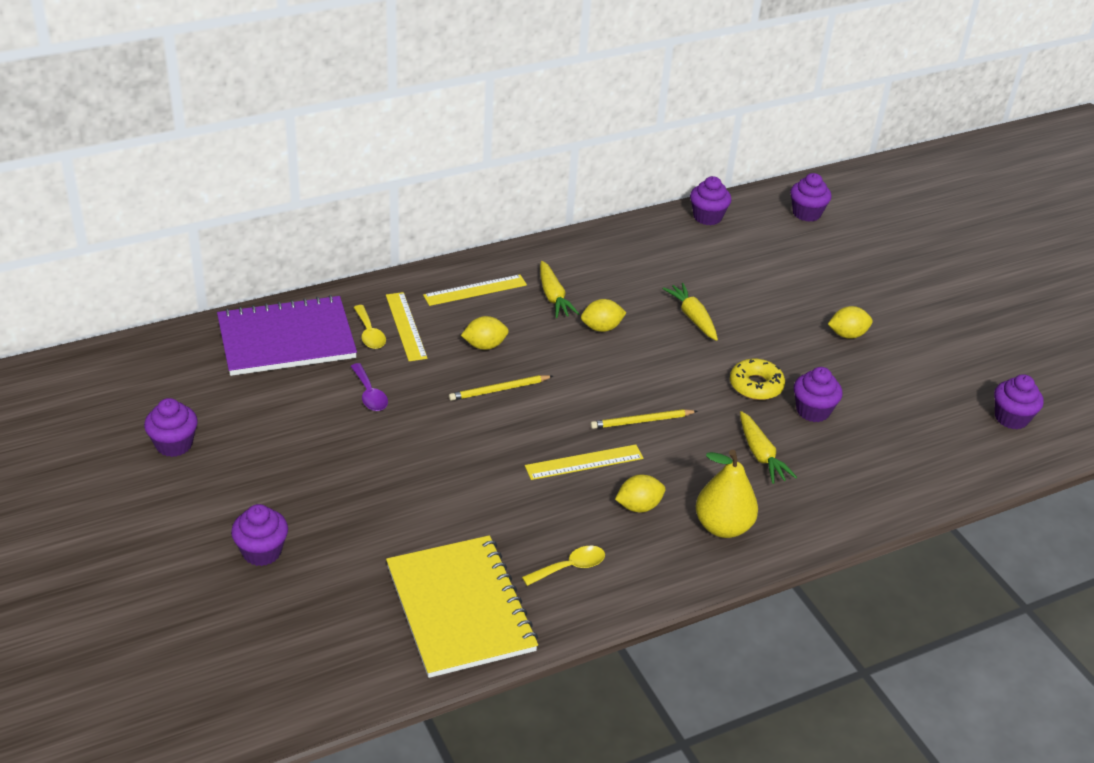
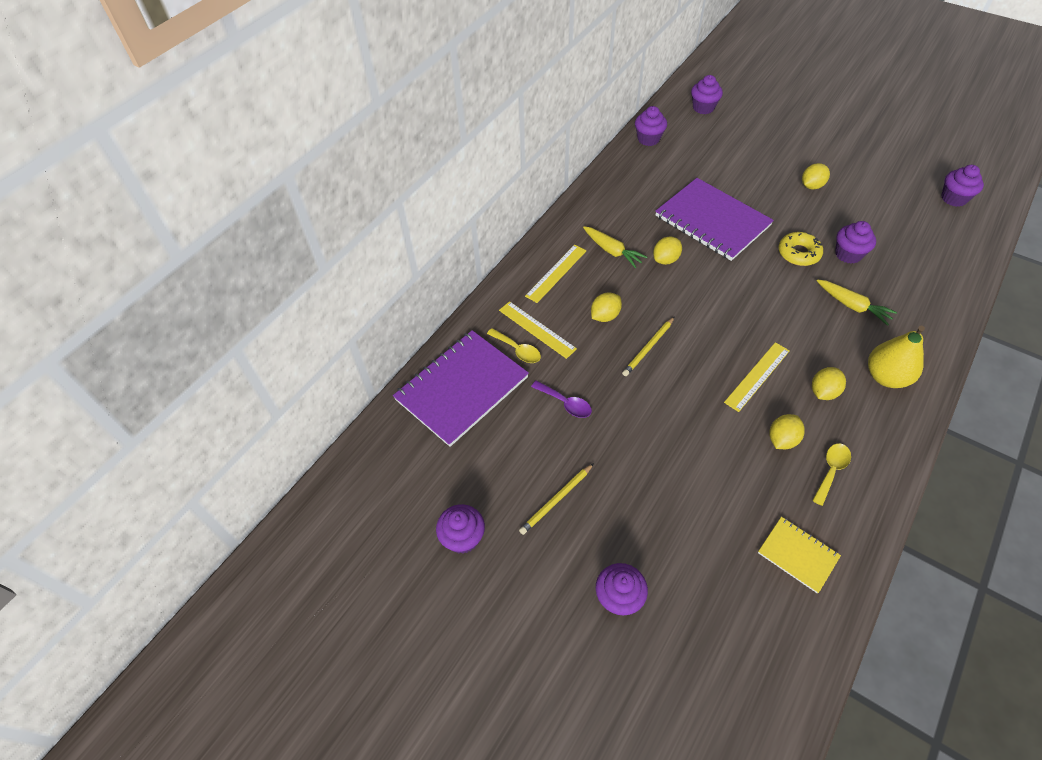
camera: 25 degrees left, 15 degrees up
yellow notebook [386,535,538,678] -> yellow notebook [758,517,841,593], size x0.50
yellow pencil [590,409,697,429] -> yellow pencil moved to [519,463,594,535]
yellow carrot [662,283,718,341] -> purple notebook [655,178,774,261]
none -> yellow lemon [770,414,805,449]

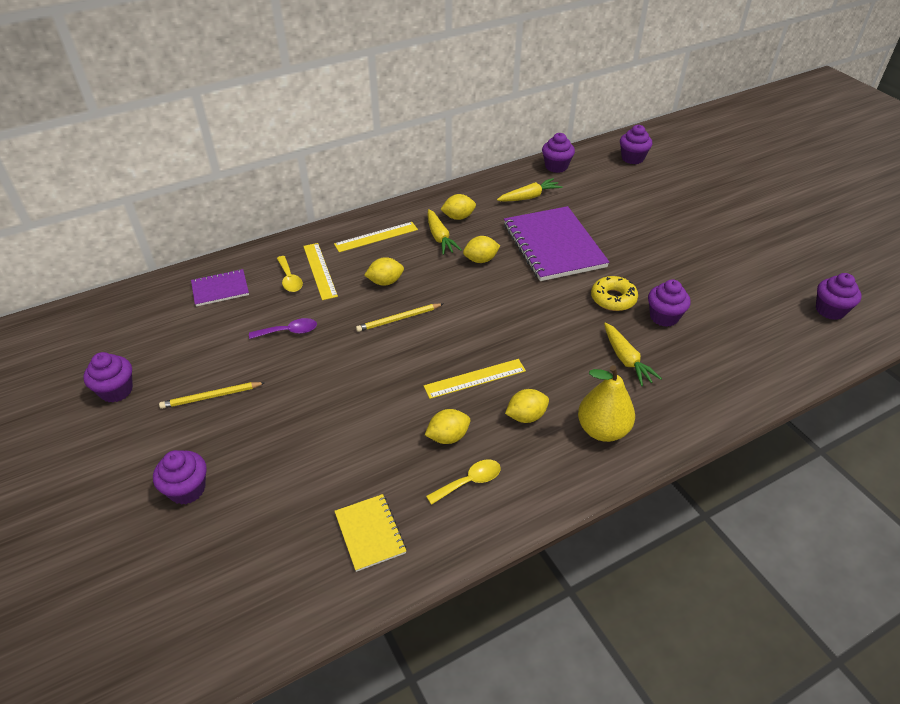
camera: 25 degrees right, 10 degrees down
purple notebook [393,330,529,447] -> purple notebook [191,269,249,306], size x0.50
purple spoon [531,381,592,418] -> purple spoon turned 75 degrees counterclockwise [249,318,317,339]
yellow lemon [802,163,830,189] -> yellow lemon moved to [440,194,476,220]
none -> yellow carrot [497,178,563,202]

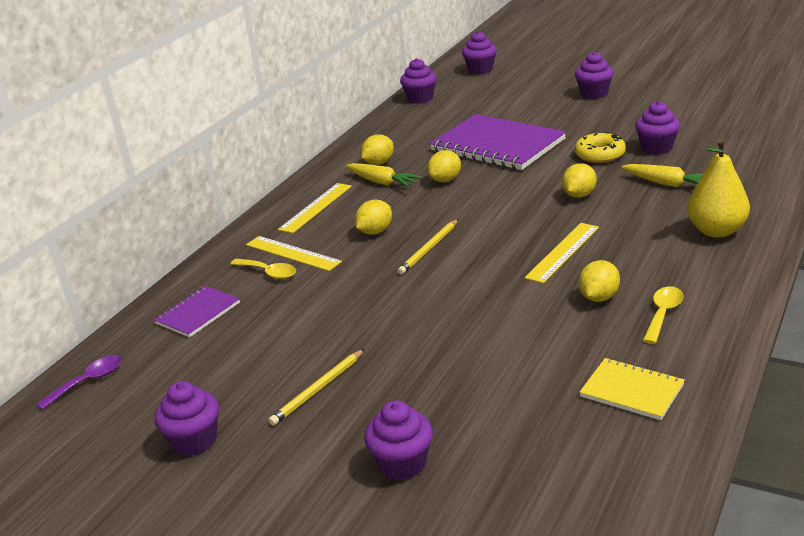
camera: 30 degrees left, 15 degrees down
purple spoon [249,318,317,339] -> purple spoon moved to [37,355,122,410]
yellow carrot [497,178,563,202] -> none
yellow lemon [505,389,549,423] -> yellow lemon moved to [562,163,597,198]
purple cupcake [816,273,862,320] -> purple cupcake moved to [575,52,614,99]

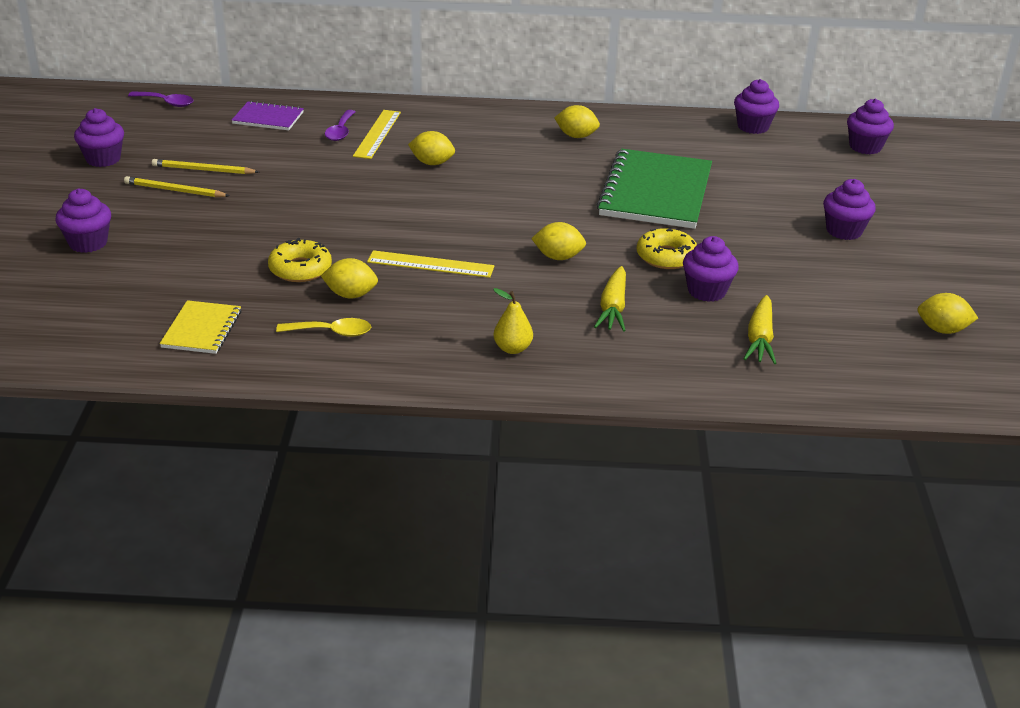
camera: 60 degrees right, 5 degrees up
yellow spoon [230,259,296,279] -> purple spoon [325,110,355,141]
yellow ruler [278,183,352,233] -> none
yellow carrot [346,163,422,188] -> yellow carrot moved to [744,295,776,364]
yellow pencil [398,219,458,274] -> yellow pencil moved to [152,159,259,174]
yellow lemon [428,150,461,182] -> yellow lemon moved to [918,293,978,334]
purple notebook [430,114,566,170] -> green notebook [597,149,712,229]
yellow pear [687,138,750,238] -> yellow pear [493,288,533,354], size x0.58
none -> yellow donut [268,238,332,282]

